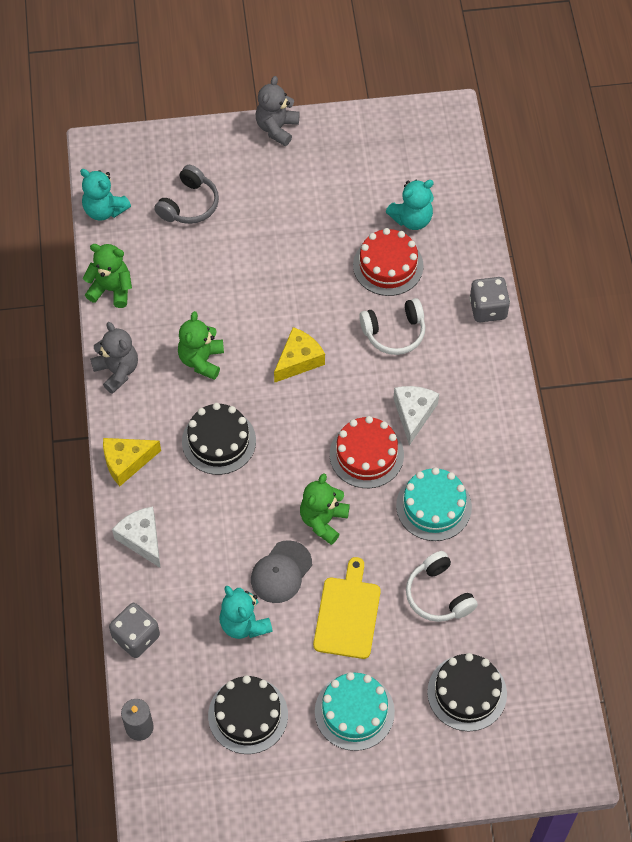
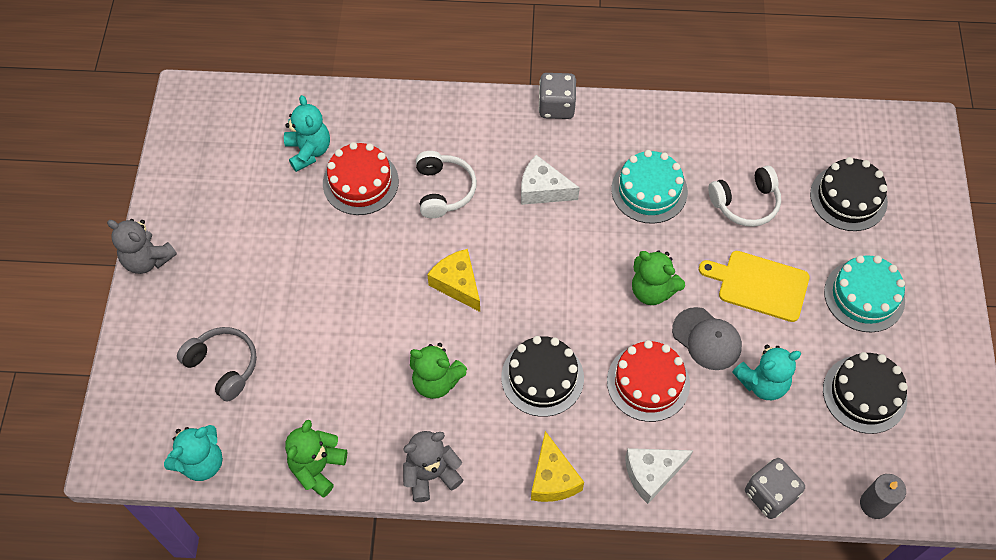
camera: 80 degrees left, 0 degrees up
red cake [330,416,404,488] -> red cake moved to [607,340,690,422]
grey dice [469,277,510,322] -> grey dice moved to [538,73,576,119]

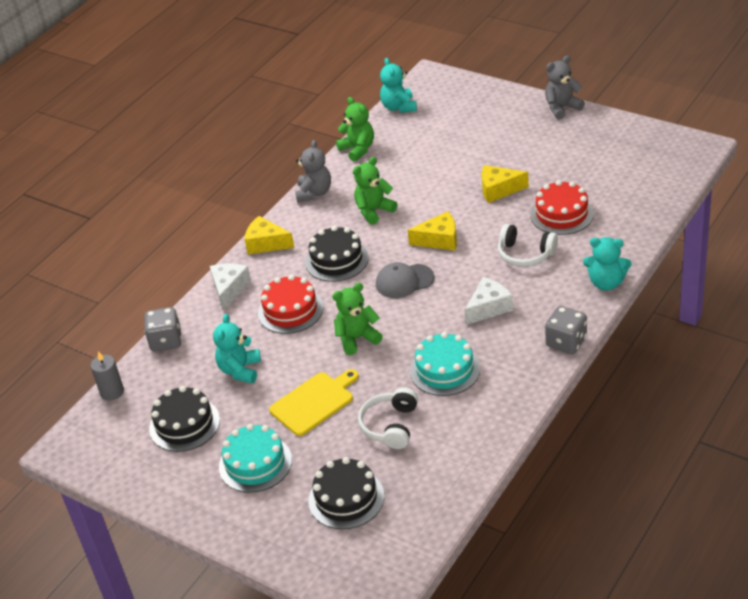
camera: 125 degrees right, 20 degrees down
grey headphones [177,327,257,402] -> none
turquoise teddy bear [284,95,330,172] -> turquoise teddy bear moved to [583,237,632,291]
grey cap [672,307,742,370] -> grey cap moved to [376,262,435,298]
none -> yellow cheese [482,165,529,203]

